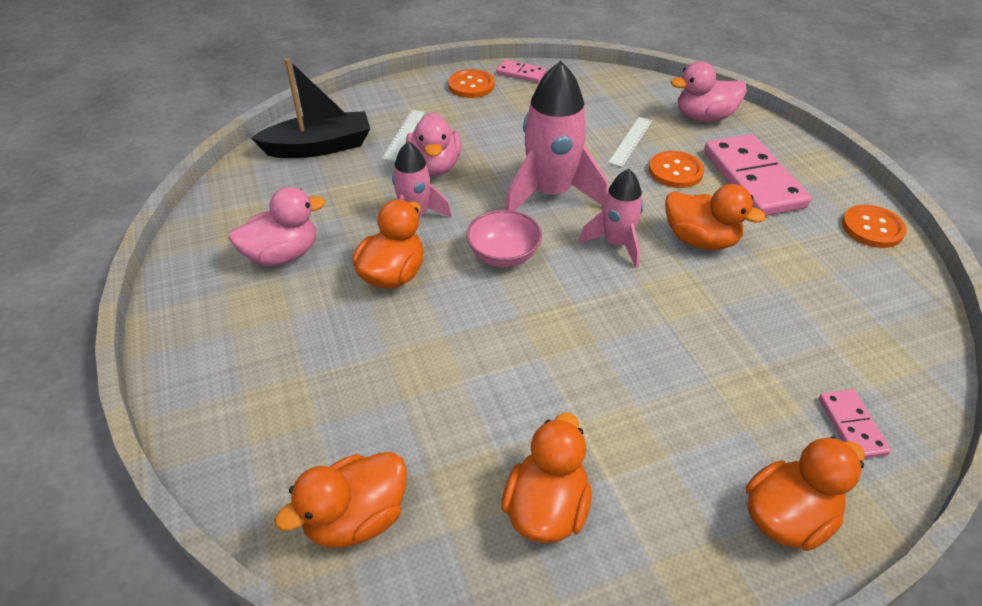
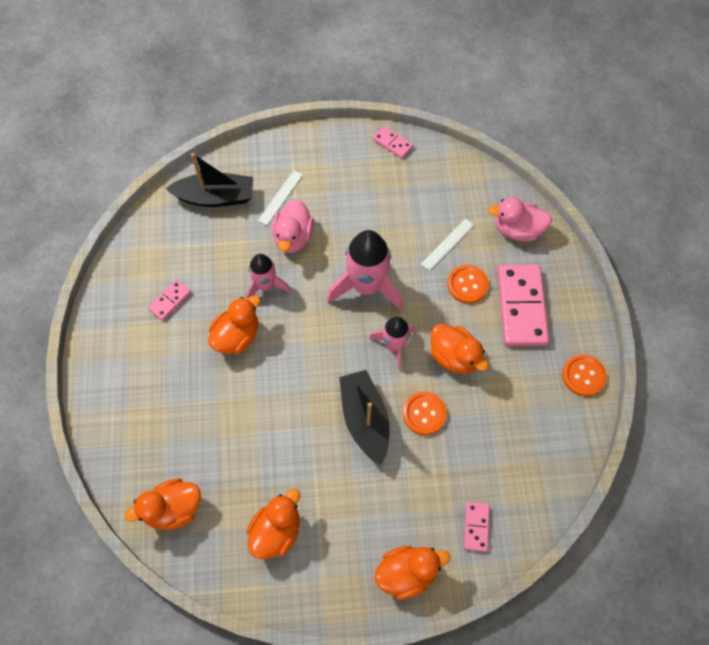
camera: 15 degrees right, 20 degrees up
pink duck [228,187,326,266] -> pink domino [148,279,191,321]
orange button [448,69,494,98] -> orange button moved to [403,392,447,435]
pink bowl [466,210,542,267] -> none
none -> black boat [339,370,389,464]

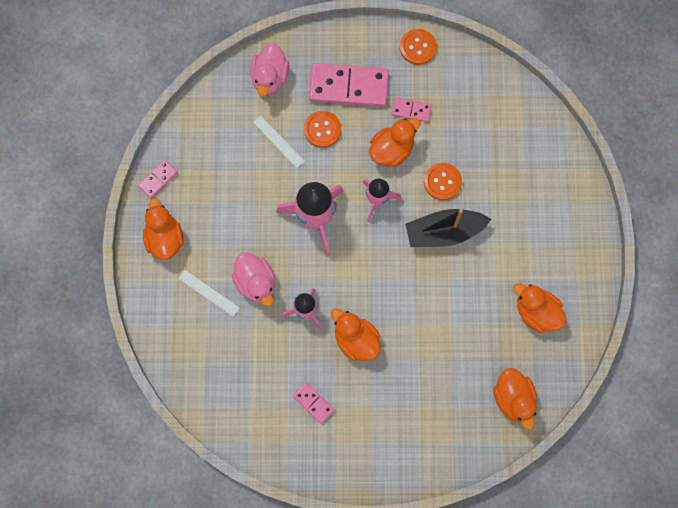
camera: 85 degrees left, 10 degrees up
black boat [166,153,253,207] -> none
pink duck [272,199,314,253] -> pink duck turned 45 degrees clockwise [232,252,275,306]
orange duck [375,546,450,600] -> orange duck moved to [143,198,184,260]
pink domino [464,502,490,552] -> pink domino moved to [392,97,432,122]

